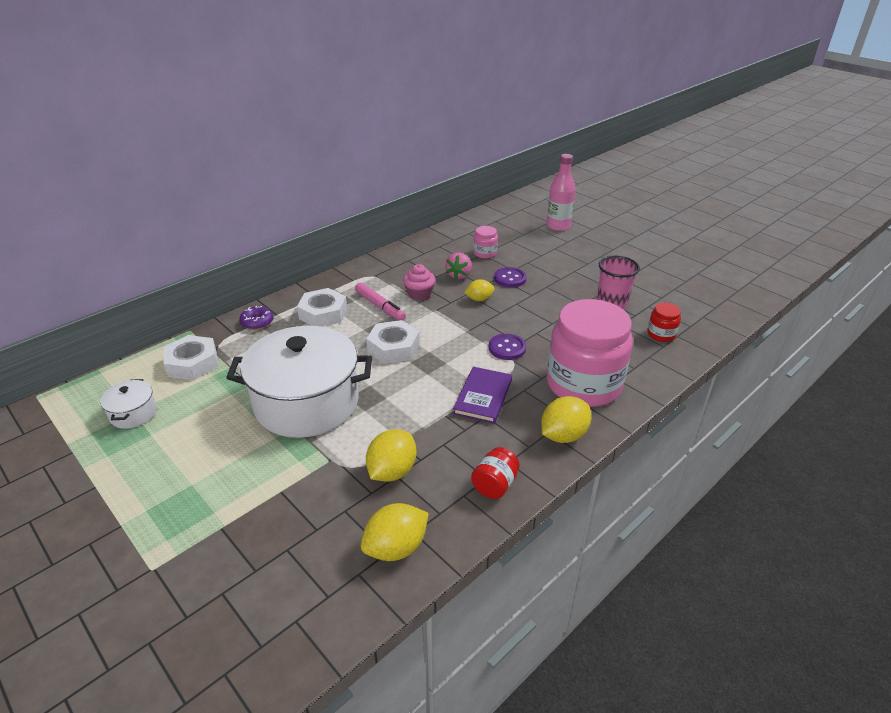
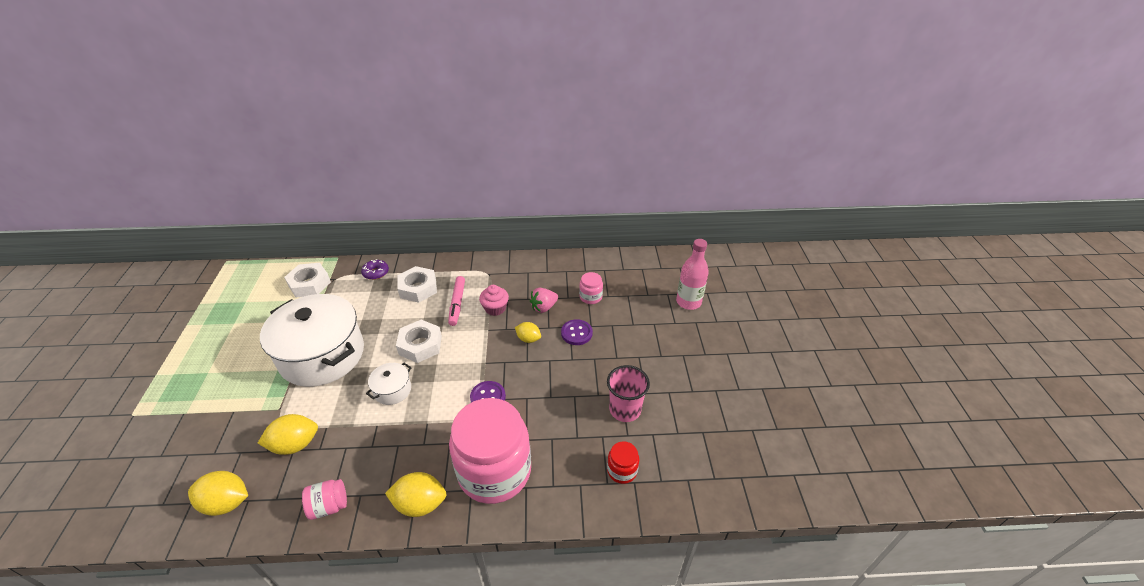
camera: 40 degrees right, 5 degrees up
white pot [100,379,157,429] -> white pot moved to [366,363,412,405]
purple book [453,367,512,424] -> none
red jar [471,447,520,499] -> pink jar [302,479,347,520]

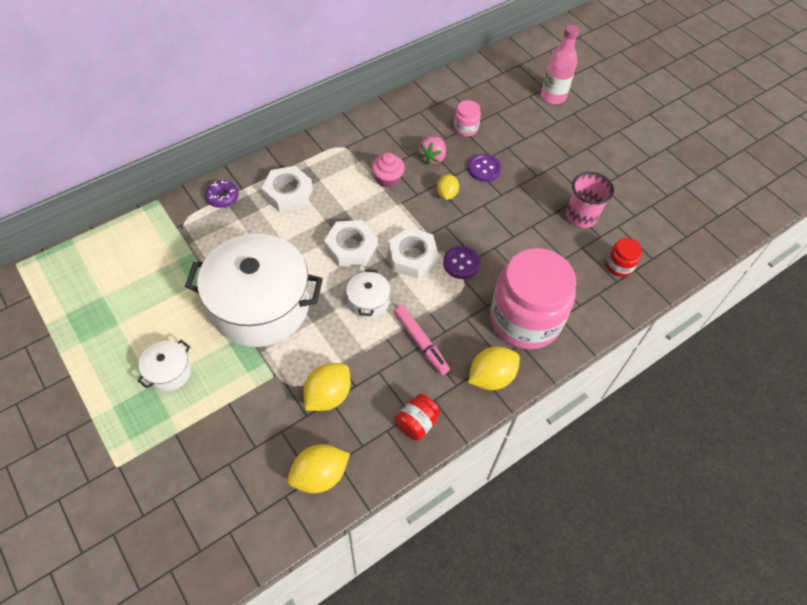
camera: 35 degrees left, 15 degrees up
white nut [284,263,331,297] -> white nut moved to [388,227,439,279]
pink jar [302,479,347,520] -> red jar [395,394,440,441]
pink marker [448,276,465,326] -> pink marker moved to [394,305,450,375]
yellow lemon [515,322,541,343] -> yellow lemon turned 75 degrees counterclockwise [437,174,459,200]
none -> white pot [137,340,191,392]

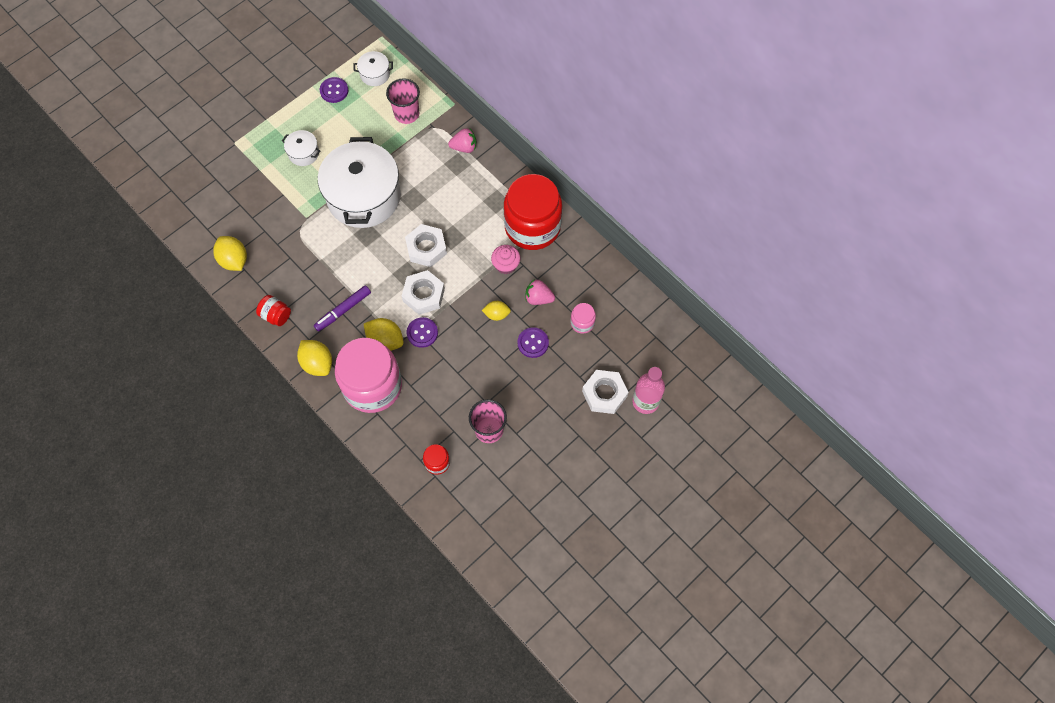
camera: 85 degrees right, 10 degrees up
purple donut [205,180,239,208] -> pink strawberry [448,128,476,153]
white nut [262,166,313,212] -> white nut moved to [582,370,628,414]
yellow lemon [303,363,351,411] -> yellow lemon moved to [364,318,404,351]
white pot [346,269,391,319] -> white pot moved to [354,51,393,86]
pink marker [394,305,450,375] -> purple marker [314,285,371,332]
none -> purple button [320,77,348,103]
none -> pink cup [386,78,420,124]
none -> red jar [504,174,562,250]

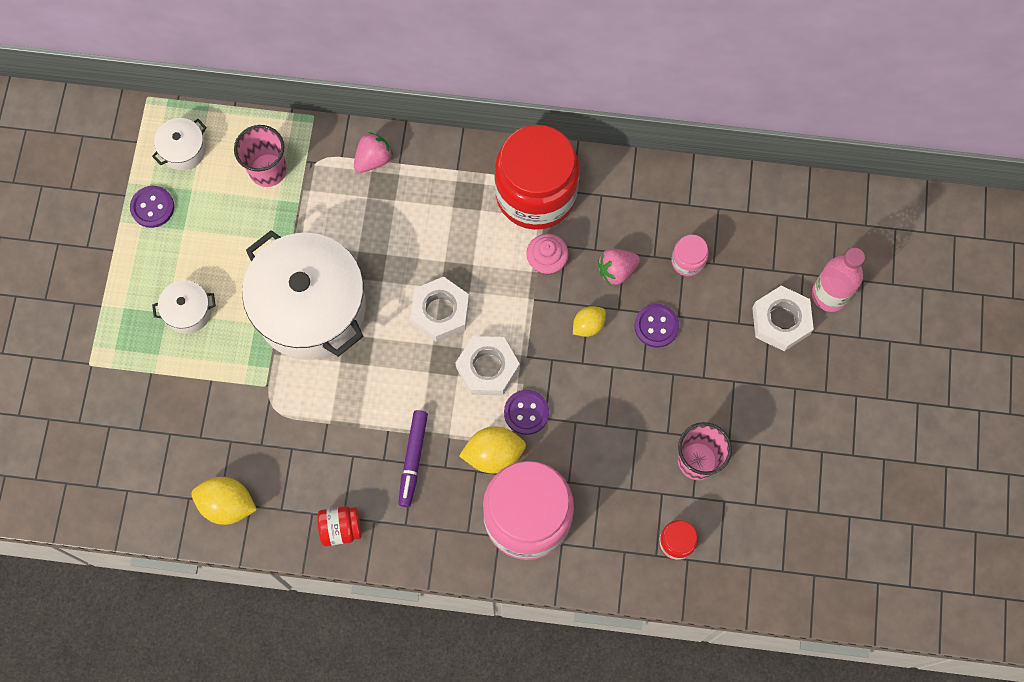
camera: 40 degrees left, 5 degrees up
yellow lemon [297,340,332,376] -> none

